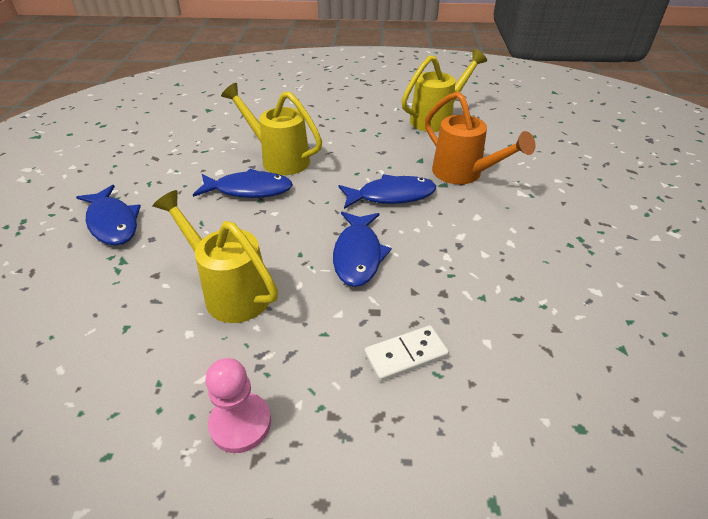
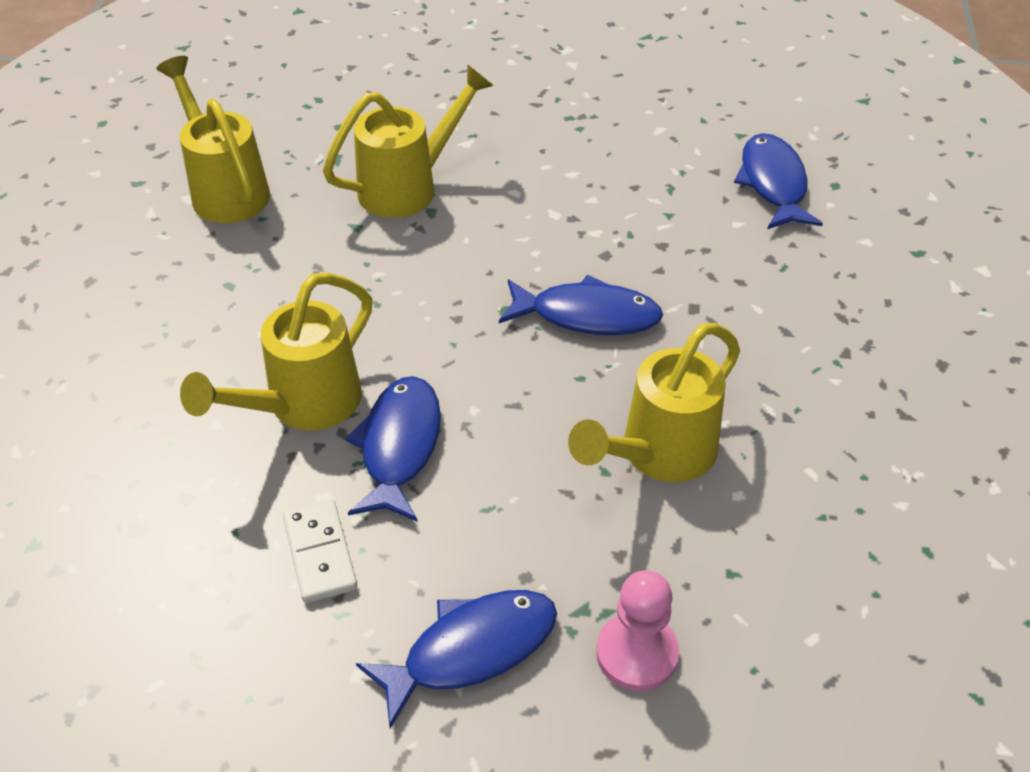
camera: 85 degrees left, 5 degrees up
pink pawn [205,358,271,453] -> pink pawn moved to [596,570,679,692]
blue fish [338,174,436,209] -> blue fish moved to [734,133,823,229]
white domino [364,325,449,382] -> white domino moved to [283,499,357,603]
orange watering can [425,91,536,184] -> yellow watering can [323,65,494,218]

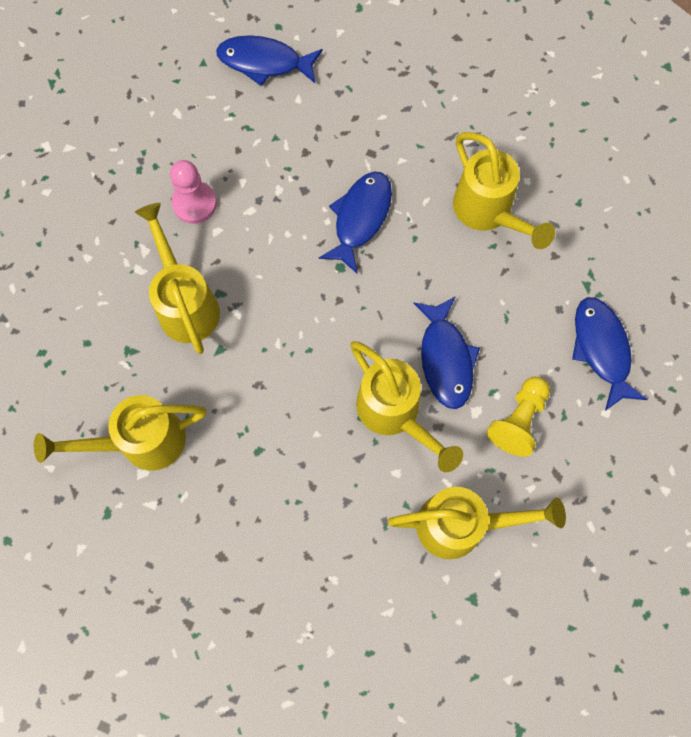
camera: 75 degrees left, 25 degrees up
white domino [283,499,357,603] -> yellow pawn [487,377,550,457]
blue fish [345,376,441,522] -> blue fish turned 120 degrees counterclockwise [413,296,480,409]
pink pawn [596,570,679,692] -> pink pawn moved to [170,160,217,224]
none -> yellow watering can [388,487,566,559]

